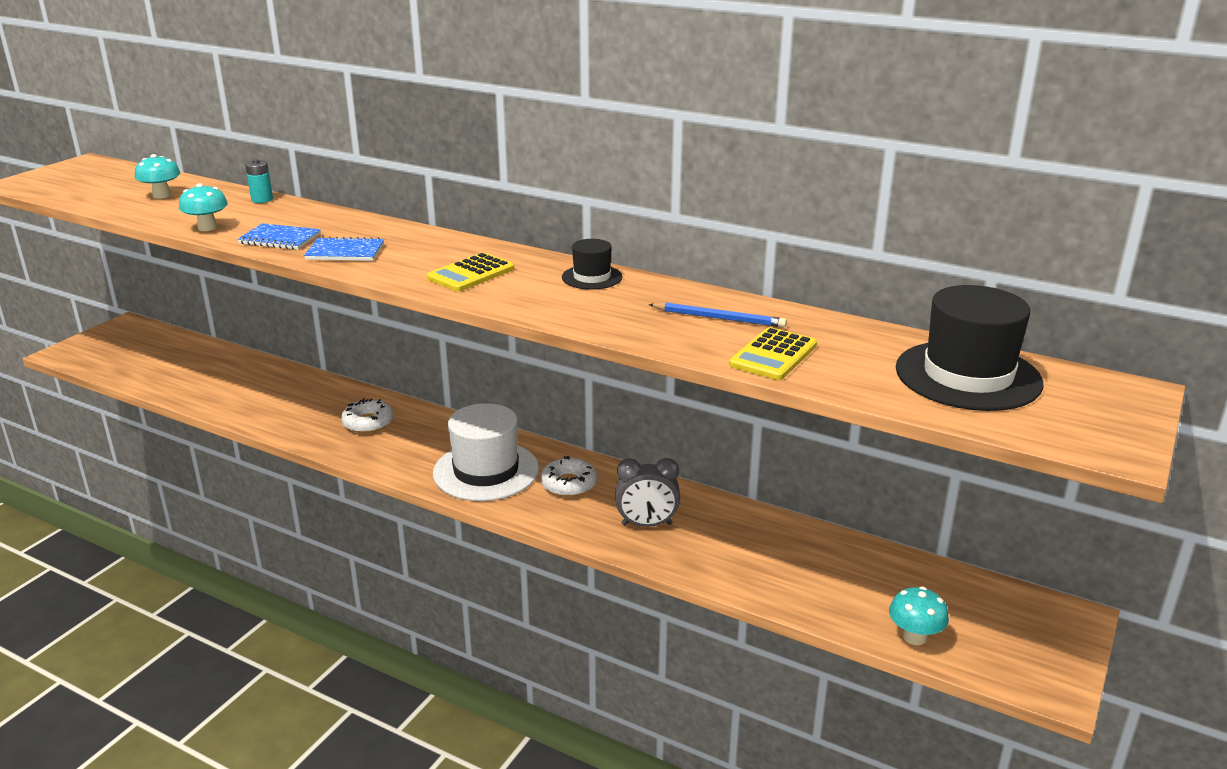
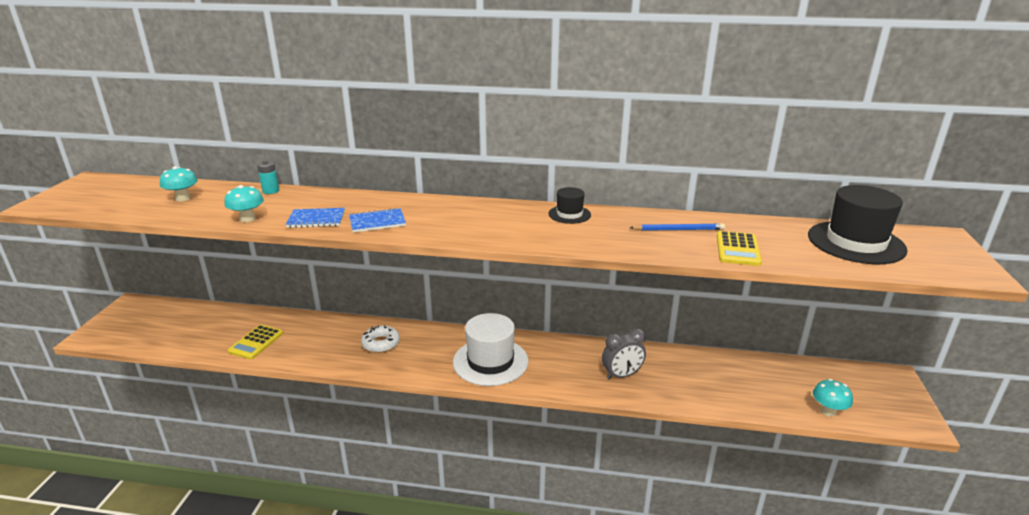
camera: 20 degrees left, 0 degrees up
yellow calculator [427,252,514,292] -> yellow calculator moved to [228,325,283,360]
white donut [541,456,597,497] -> none

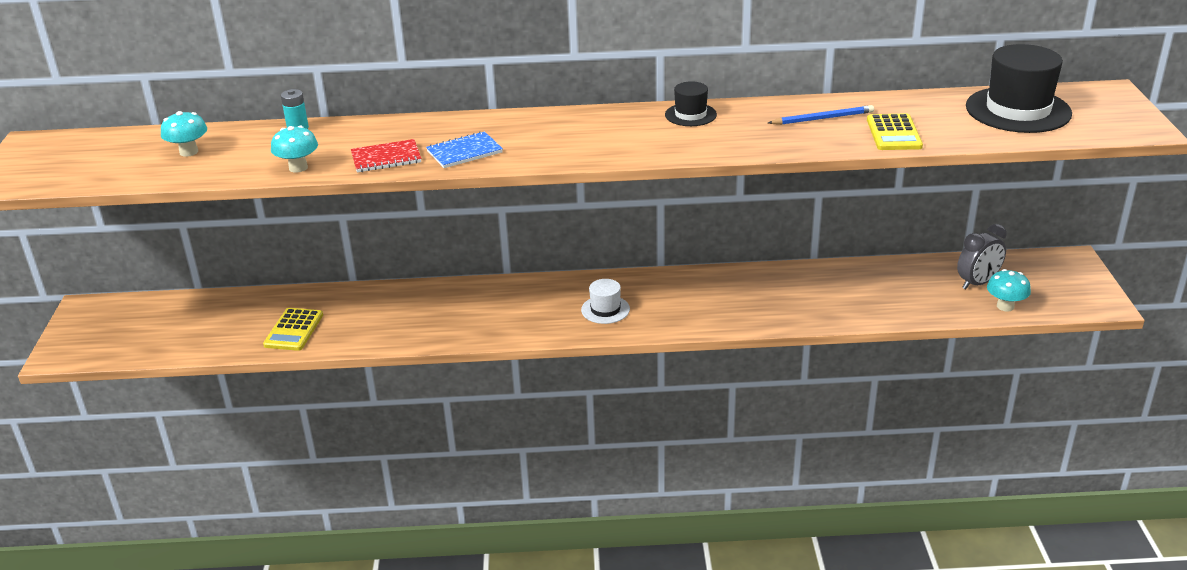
camera: 10 degrees left, 5 degrees up
blue notebook [286,208,345,228] -> red notebook [351,139,421,172]
white donut [361,325,400,353] -> none
white hat [453,313,529,386] -> white hat [581,279,630,324], size x0.52
grey clock [602,328,646,379] -> grey clock moved to [957,224,1007,289]

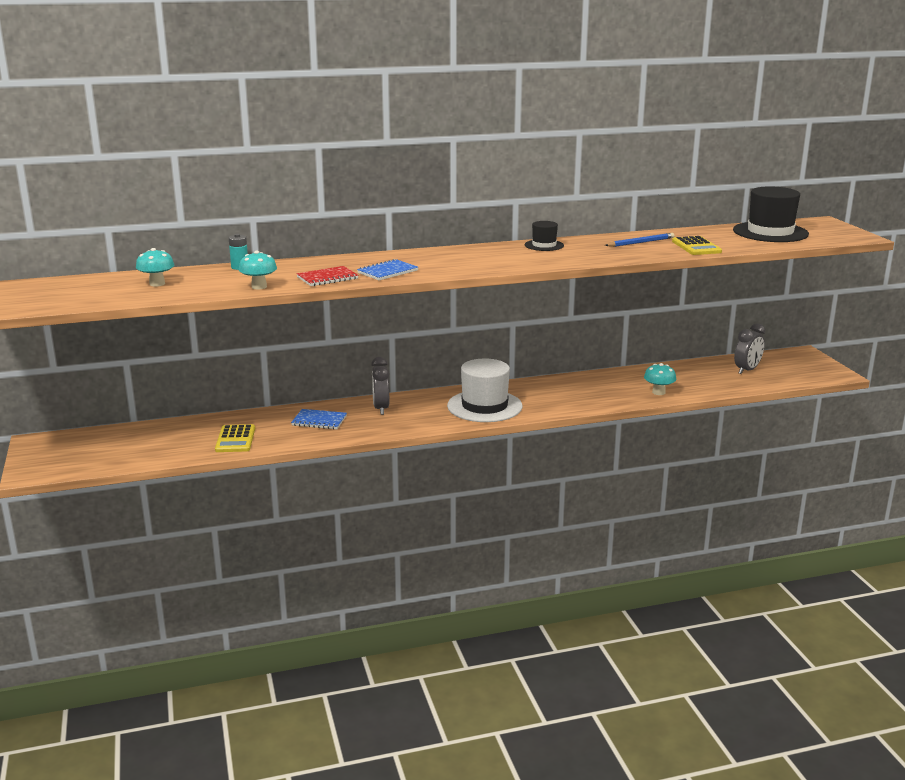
camera: 15 degrees left, 10 degrees down
white hat [581,279,630,324] -> white hat [447,358,522,422], size x1.94
turquoise mushroom [987,269,1031,312] -> turquoise mushroom moved to [644,363,676,395]
none -> blue notebook [291,409,347,429]
none -> grey clock [371,357,389,415]

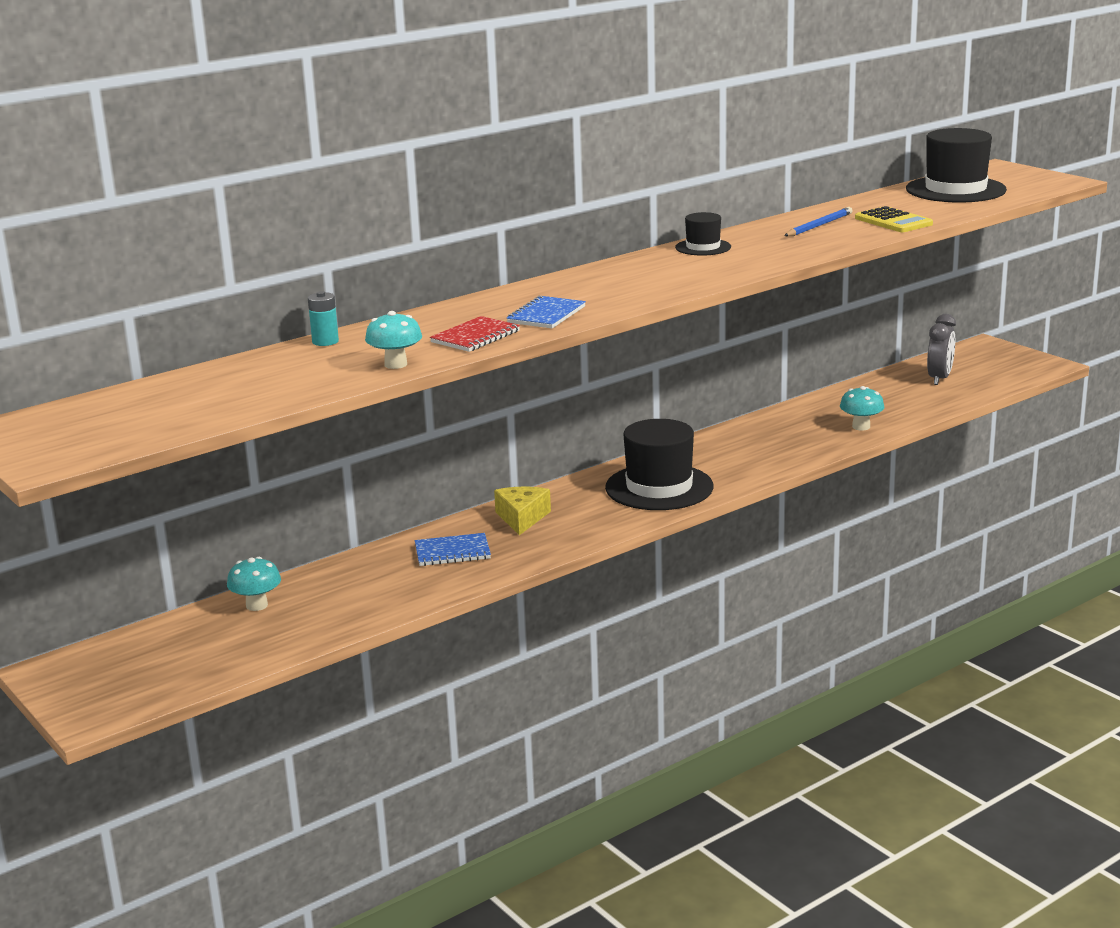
camera: 20 degrees left, 0 degrees up
turquoise mushroom [136,248,174,287] -> turquoise mushroom moved to [227,557,281,611]
yellow calculator [215,424,255,452] -> none
grey clock [371,357,389,415] -> yellow cheese [494,487,551,535]
white hat [447,358,522,422] -> black hat [605,419,714,510]

